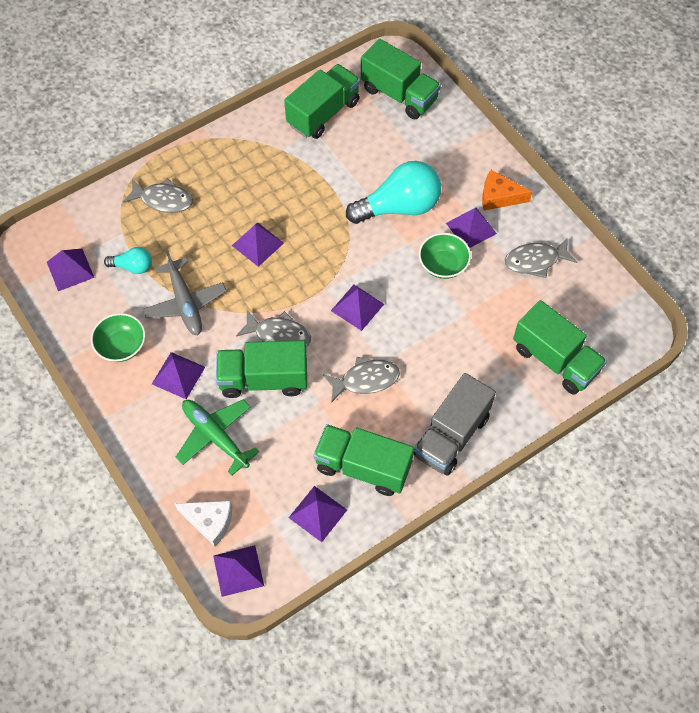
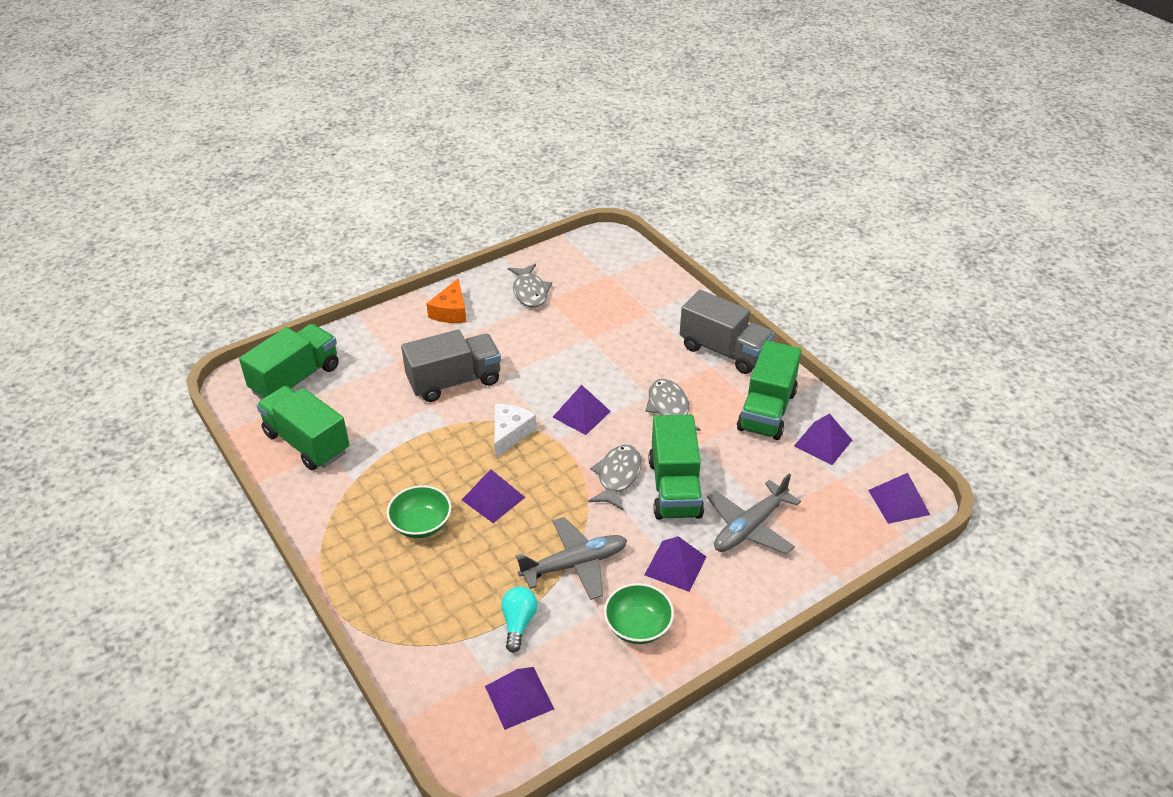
camera: 90 degrees left, 20 degrees down
grey fish [123,178,193,213] -> none
white cheese [174,501,233,547] -> white cheese moved to [494,404,537,458]
green plane [175,399,259,475] -> grey plane [707,474,801,555]
turquoise light bulb [346,161,441,224] -> grey truck [401,329,501,402]
green bowl [419,233,471,279] -> green bowl moved to [387,485,451,538]
purple pyramid [446,208,497,248] -> none
green truck [513,300,607,394] -> none

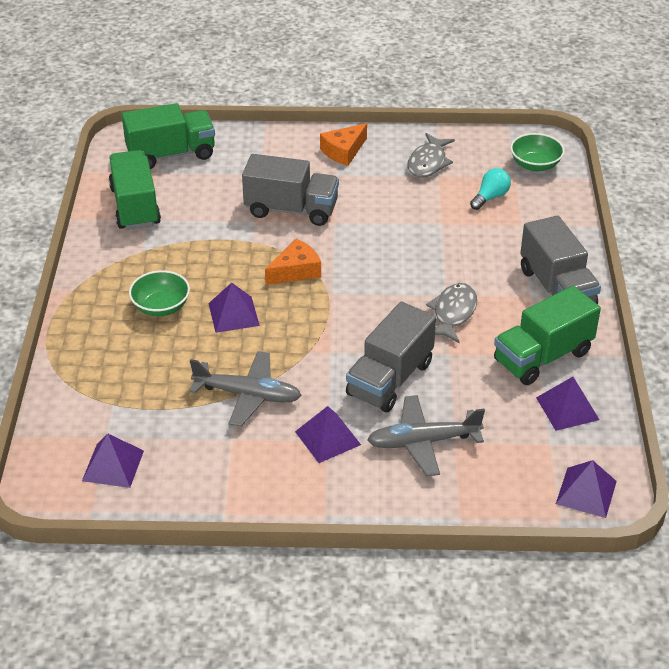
camera: 35 degrees right, 0 degrees up
white cheese [494,404,537,458] -> orange cheese [265,238,321,285]
turquoise light bulb [501,587,538,653] -> turquoise light bulb moved to [470,168,511,210]
purple pyramid [553,385,611,435] -> none
grey fish [588,445,642,510] -> none
green bowl [604,583,674,644] -> green bowl moved to [510,133,565,171]
green truck [649,415,704,520] -> grey truck [346,302,436,412]

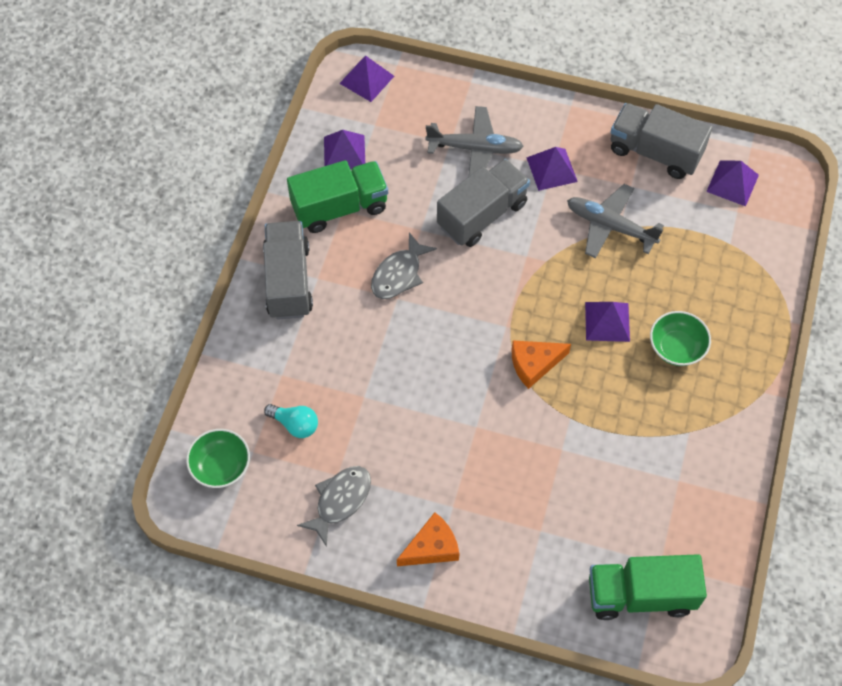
camera: 165 degrees left, 20 degrees up
green truck [109,150,161,230] -> none
grey truck [242,154,339,226] -> grey truck moved to [610,103,712,179]
turquoise light bulb [470,168,511,210] -> turquoise light bulb turned 120 degrees counterclockwise [264,404,318,438]

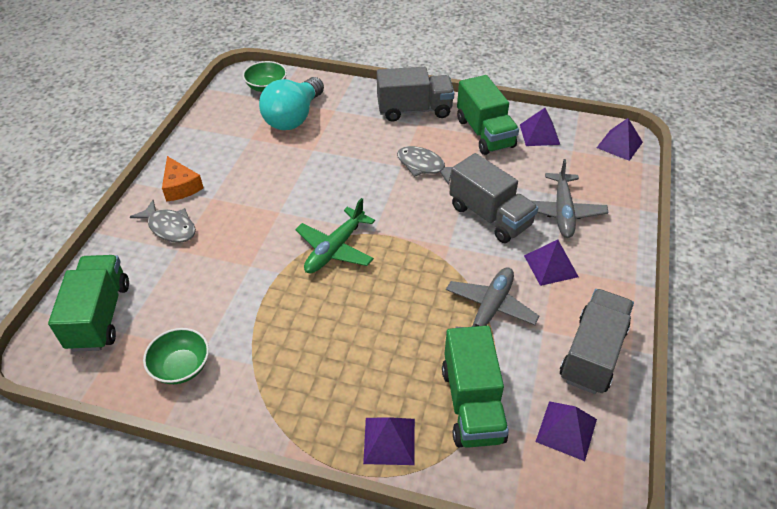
camera: 90 degrees right, 15 degrees down
turquoise light bulb [264,404,318,438] -> turquoise light bulb [259,77,324,130], size x2.03
grey fish [297,466,371,547] -> grey fish moved to [130,200,196,243]
orange cheese [512,341,571,389] -> green plane [295,198,375,273]
purple pyramid [585,302,630,342] -> purple pyramid moved to [363,417,415,465]
green bowl [650,311,711,366] -> green bowl moved to [143,328,209,384]
none -> green truck [442,326,509,448]

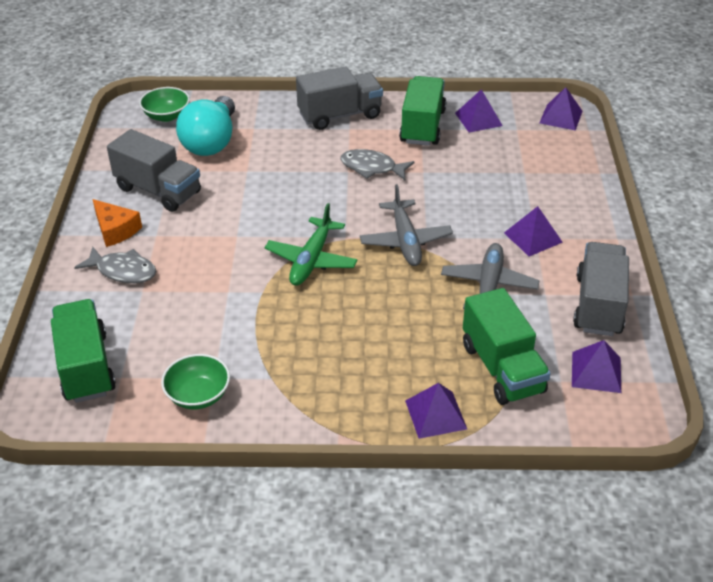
camera: 15 degrees left, 5 degrees down
grey truck [450,153,538,243] -> grey truck moved to [107,129,201,212]
green truck [457,75,519,155] -> green truck turned 135 degrees counterclockwise [399,76,446,146]
grey plane [532,159,608,238] -> grey plane moved to [360,184,453,266]

